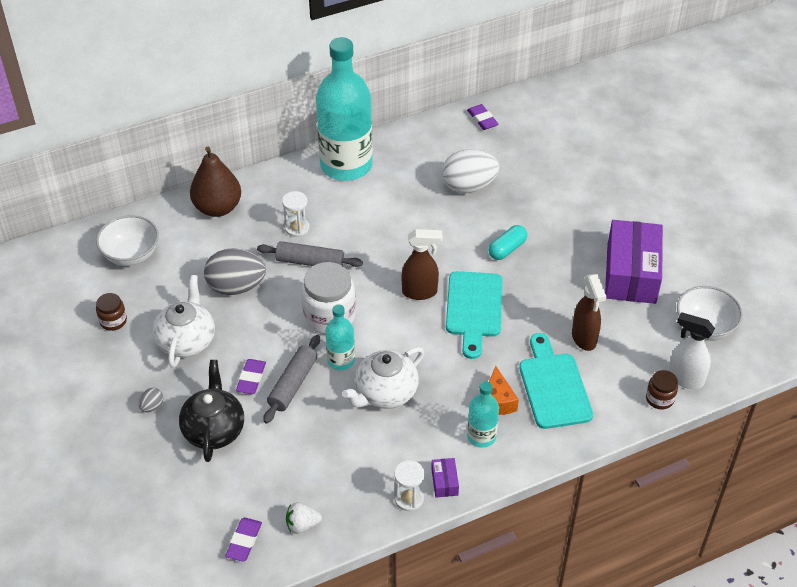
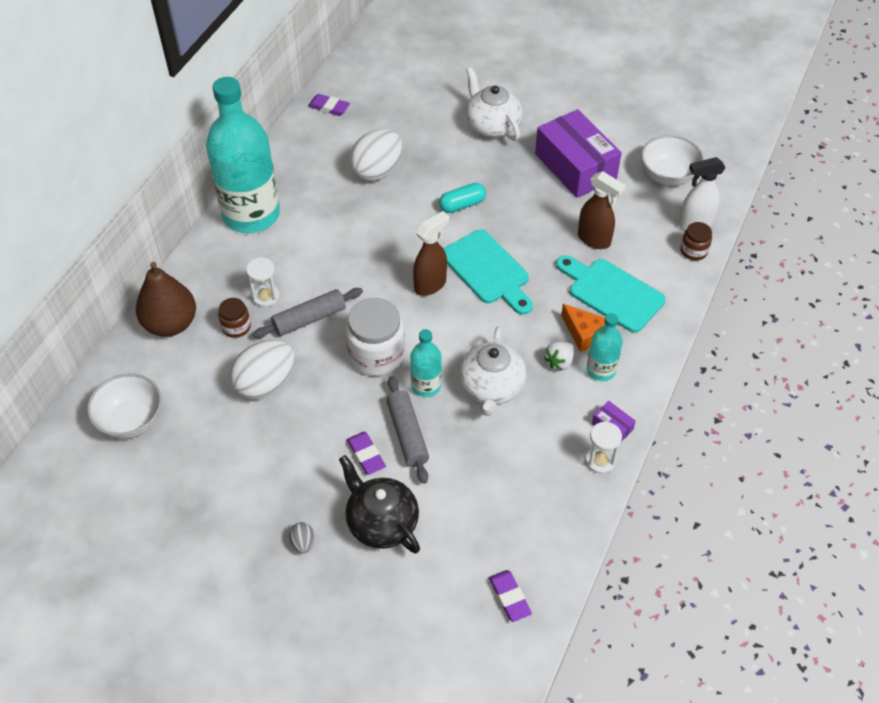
camera: 40 degrees left, 5 degrees up
brown jar [96,293,127,331] -> brown jar moved to [218,298,251,338]
white teapot [153,275,215,368] -> white teapot moved to [466,67,522,141]
grey egg [204,248,266,295] -> white egg [230,340,295,400]
white strawberry [286,502,322,534] -> white strawberry moved to [544,342,574,371]
turquoise capsule [488,225,527,260] -> turquoise capsule turned 60 degrees clockwise [439,183,486,213]

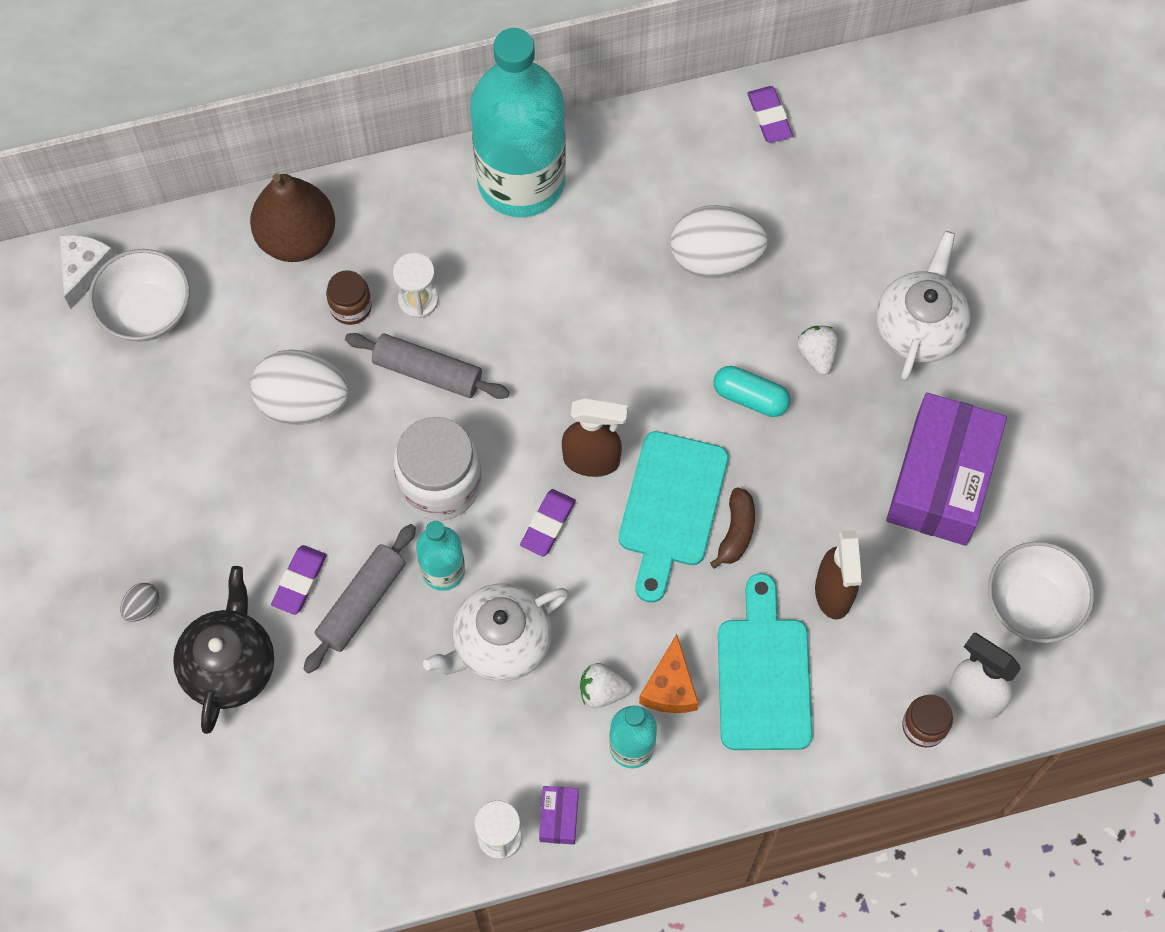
camera: 50 degrees right, 15 degrees up
purple eraser [489,570,532,622] -> purple eraser moved to [520,489,576,557]
none -> white cheese [60,235,115,309]
none -> brown banana [710,487,755,569]
none -> white strawberry [796,326,839,375]

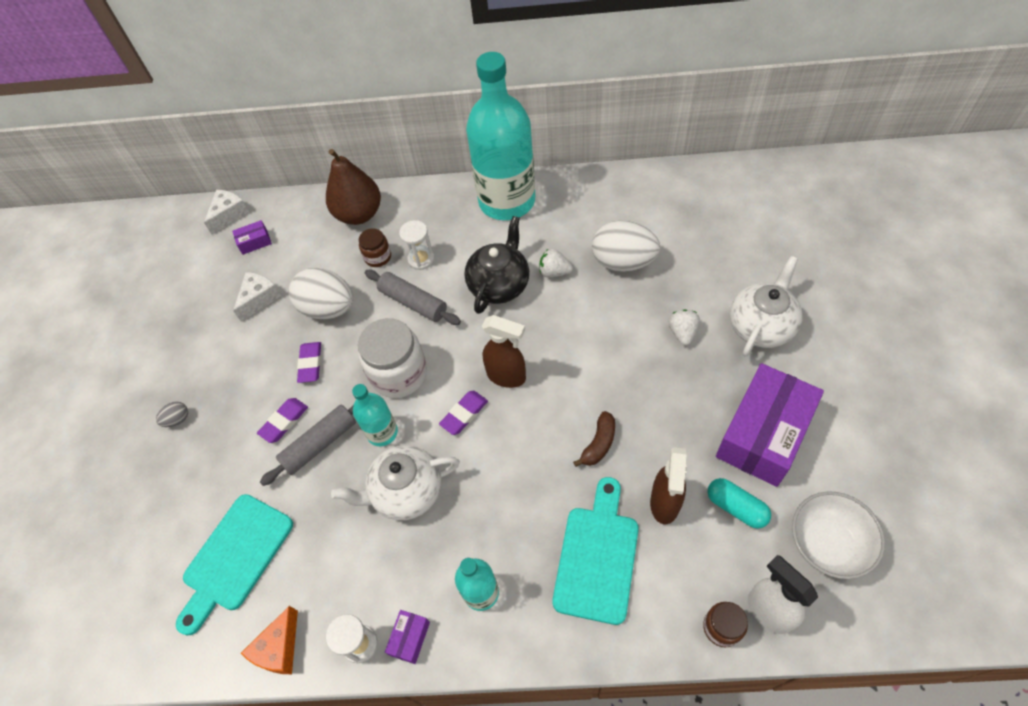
camera: 20 degrees right, 10 degrees down
white bowl [89,249,190,342] -> purple box [232,220,272,255]
black teapot [173,566,274,734] -> black teapot moved to [464,216,529,314]
white strawberry [580,663,632,708] -> white strawberry moved to [539,249,573,278]
turquoise cutting board [619,431,729,603] -> turquoise cutting board moved to [176,494,293,636]
orange cheese [639,634,699,713] -> orange cheese moved to [241,606,298,674]
turquoise capsule [714,366,790,417] -> turquoise capsule moved to [707,478,771,529]
purple eraser [747,86,793,143] -> purple eraser moved to [297,342,321,383]
none -> white cheese [233,272,281,322]

